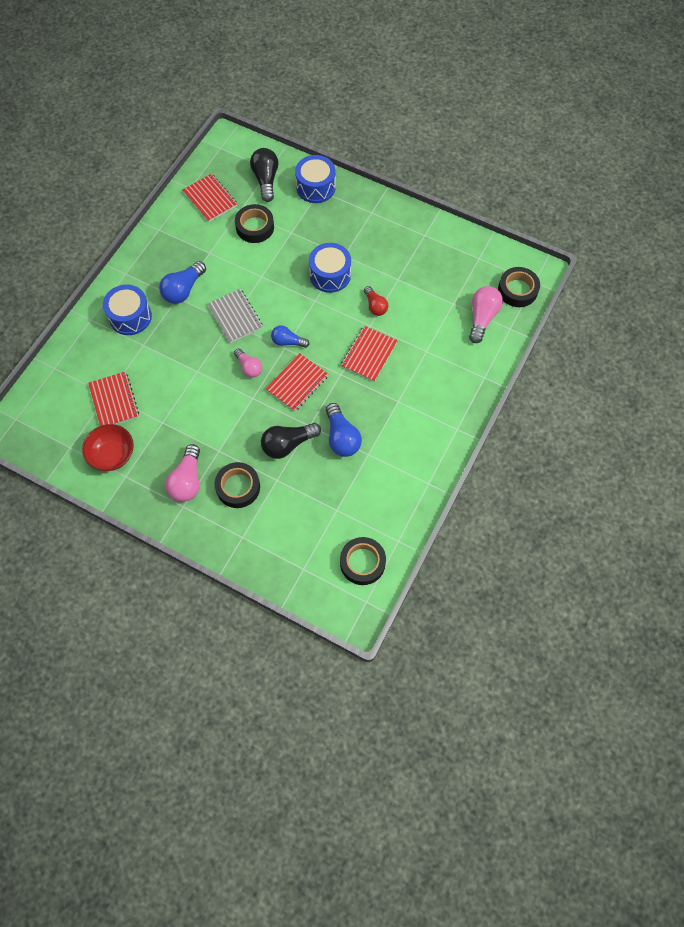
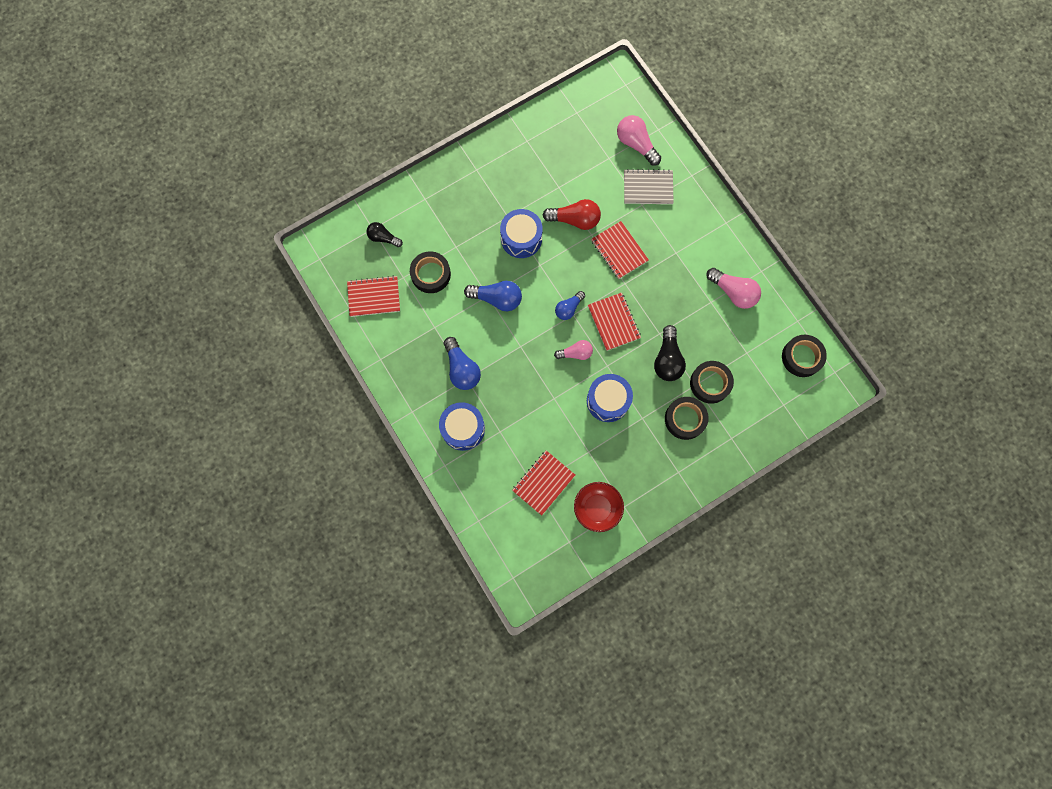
camera: 60 degrees left, 10 degrees up
red notebook [88,371,139,426] -> red notebook turned 60 degrees counterclockwise [512,451,575,516]
pink light bulb [165,444,200,502] -> pink light bulb moved to [706,268,761,309]
grey notebook [208,289,263,343] -> grey notebook moved to [624,169,674,204]
black light bulb [250,148,279,202] -> black light bulb [367,222,403,247], size x0.65
blue drum [295,155,336,203] -> blue drum moved to [587,374,633,422]
blue light bulb [326,403,362,457] -> blue light bulb moved to [464,281,522,311]
red light bulb [364,286,388,316] -> red light bulb [543,199,601,230], size x1.54
black tape [498,267,540,307] -> black tape moved to [690,361,734,404]

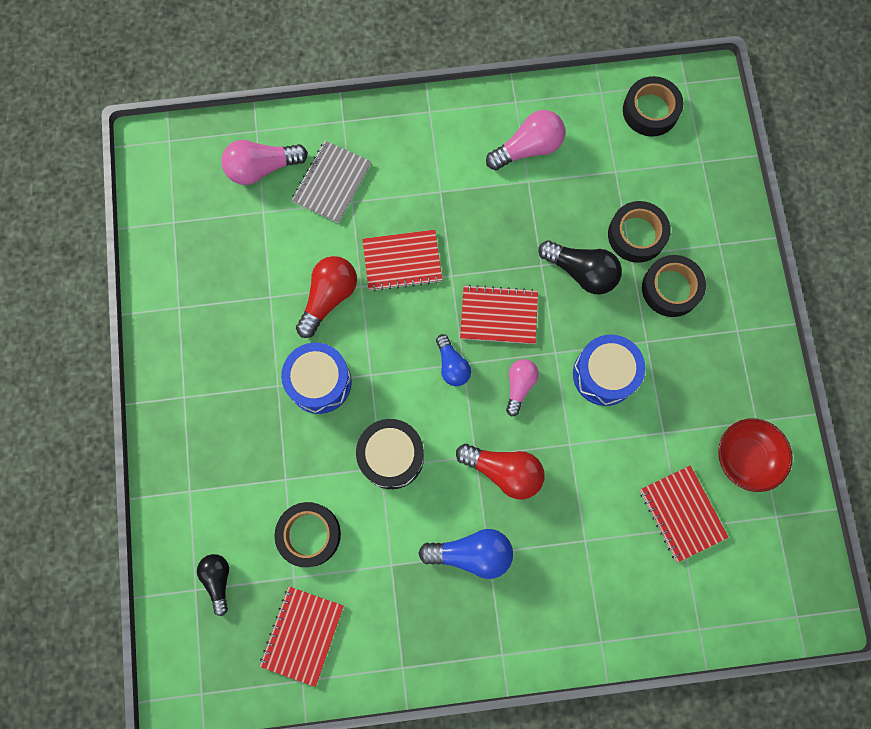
camera: 65 degrees left, 0 degrees up
black light bulb [367,222,403,247] -> black light bulb turned 120 degrees clockwise [197,554,229,616]
blue drum [439,402,485,451] -> none
blue light bulb [464,281,522,311] -> black drum [356,419,424,489]
none -> red light bulb [456,444,545,500]

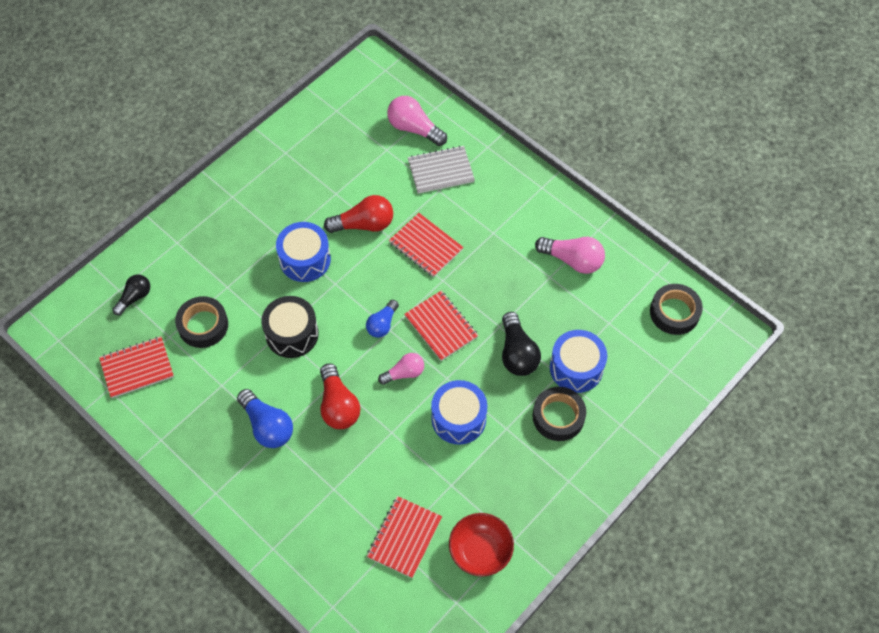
camera: 50 degrees right, 15 degrees down
black tape [608,201,671,263] -> blue drum [550,330,607,393]

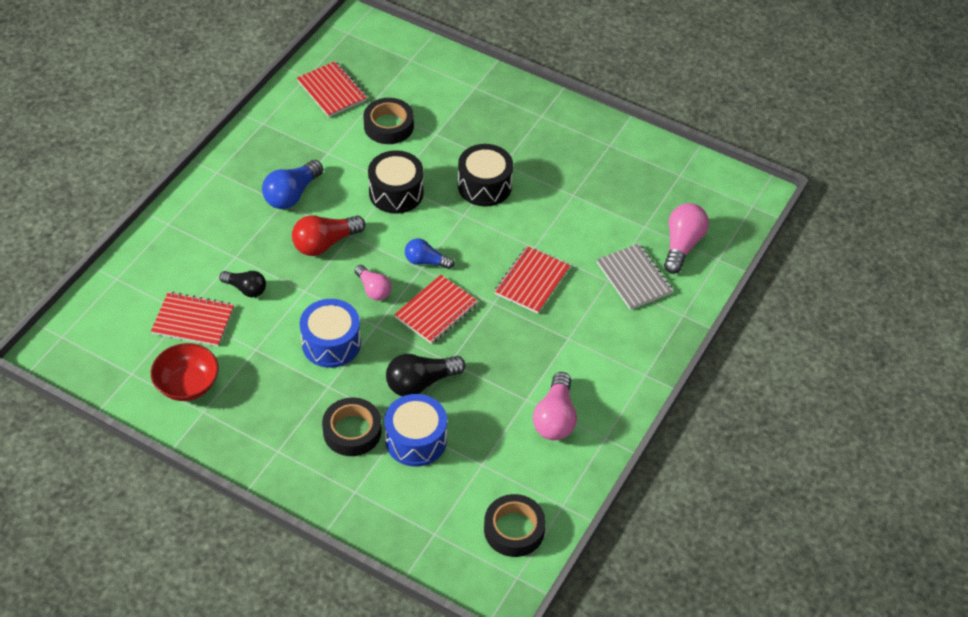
camera: 75 degrees right, 10 degrees down
black light bulb [113,275,150,315] -> black light bulb moved to [219,271,266,298]
blue drum [276,222,331,282] -> black drum [458,144,513,206]
red light bulb [324,195,393,233] -> none

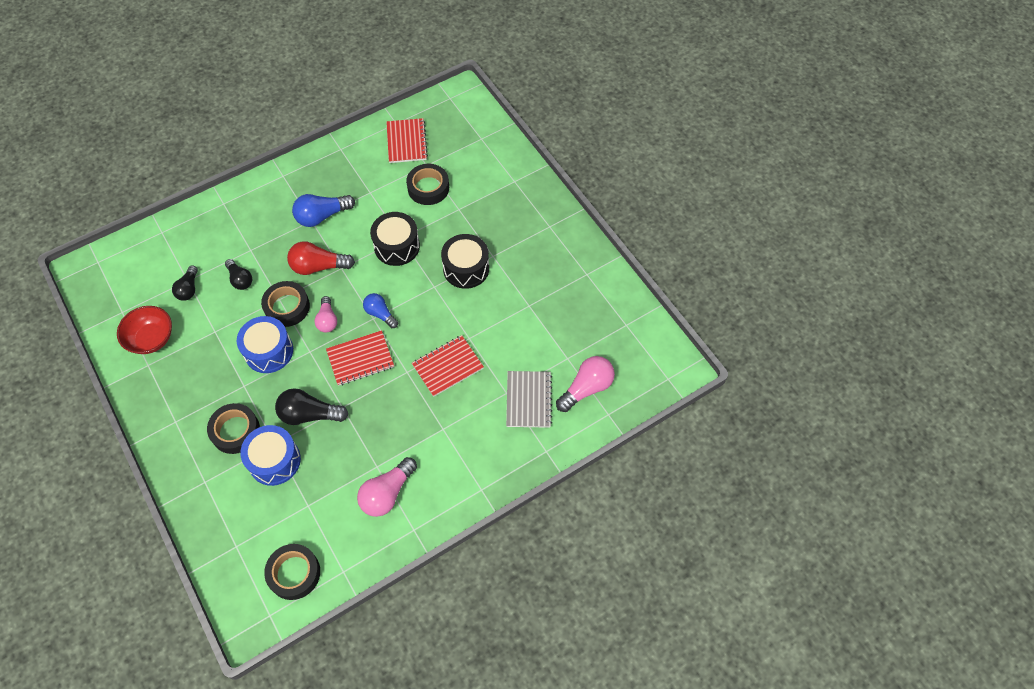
camera: 30 degrees right, 10 degrees up
red notebook [151,292,234,347] -> black light bulb [172,265,198,301]
none -> black tape [261,281,310,327]

